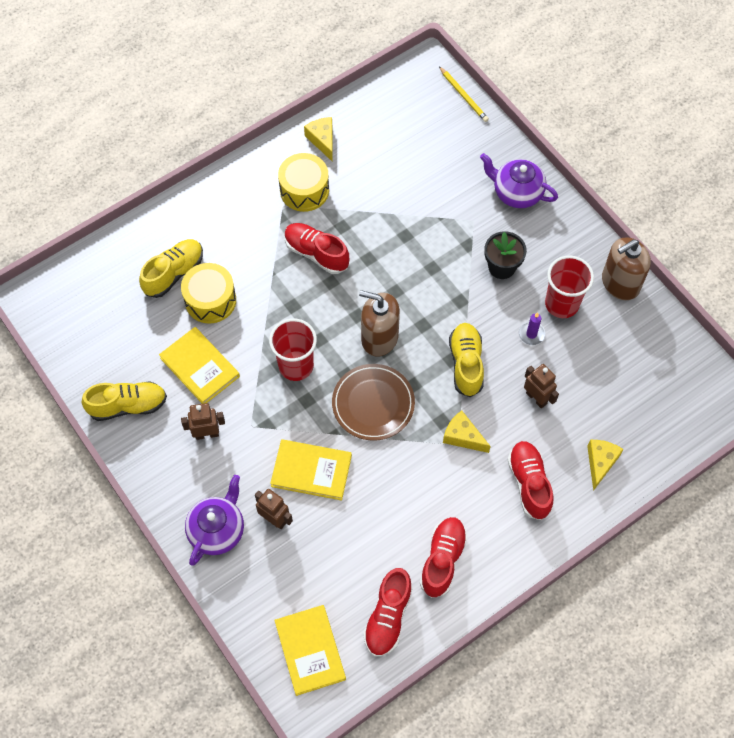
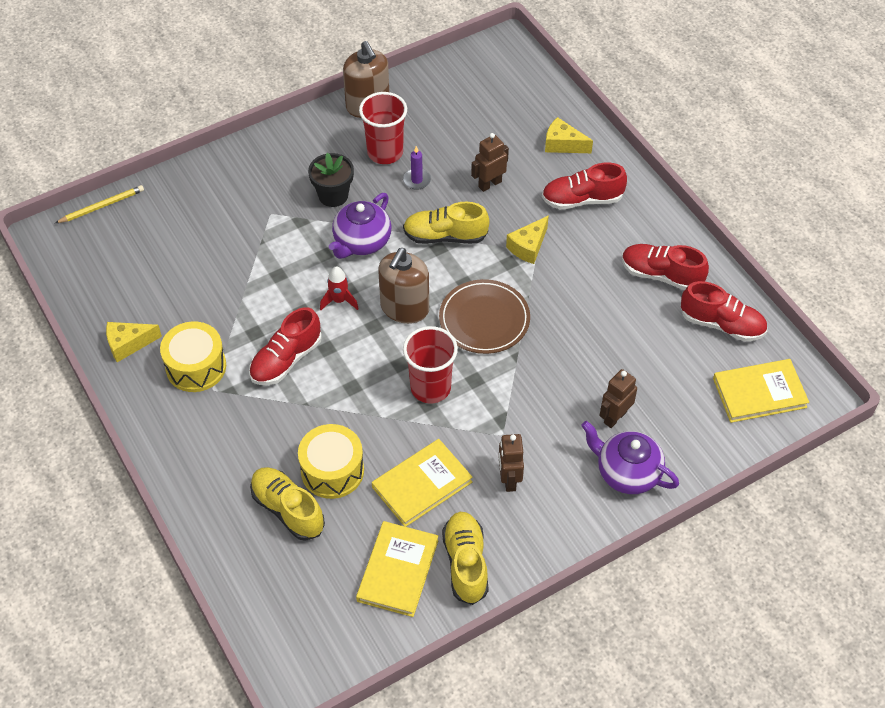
camera: 85 degrees left, 10 degrees down
yellow book [270,439,352,501] -> yellow book moved to [356,521,439,617]
purple teapot [480,153,558,208] -> purple teapot moved to [329,193,391,259]
none -> red rocket [320,266,359,310]

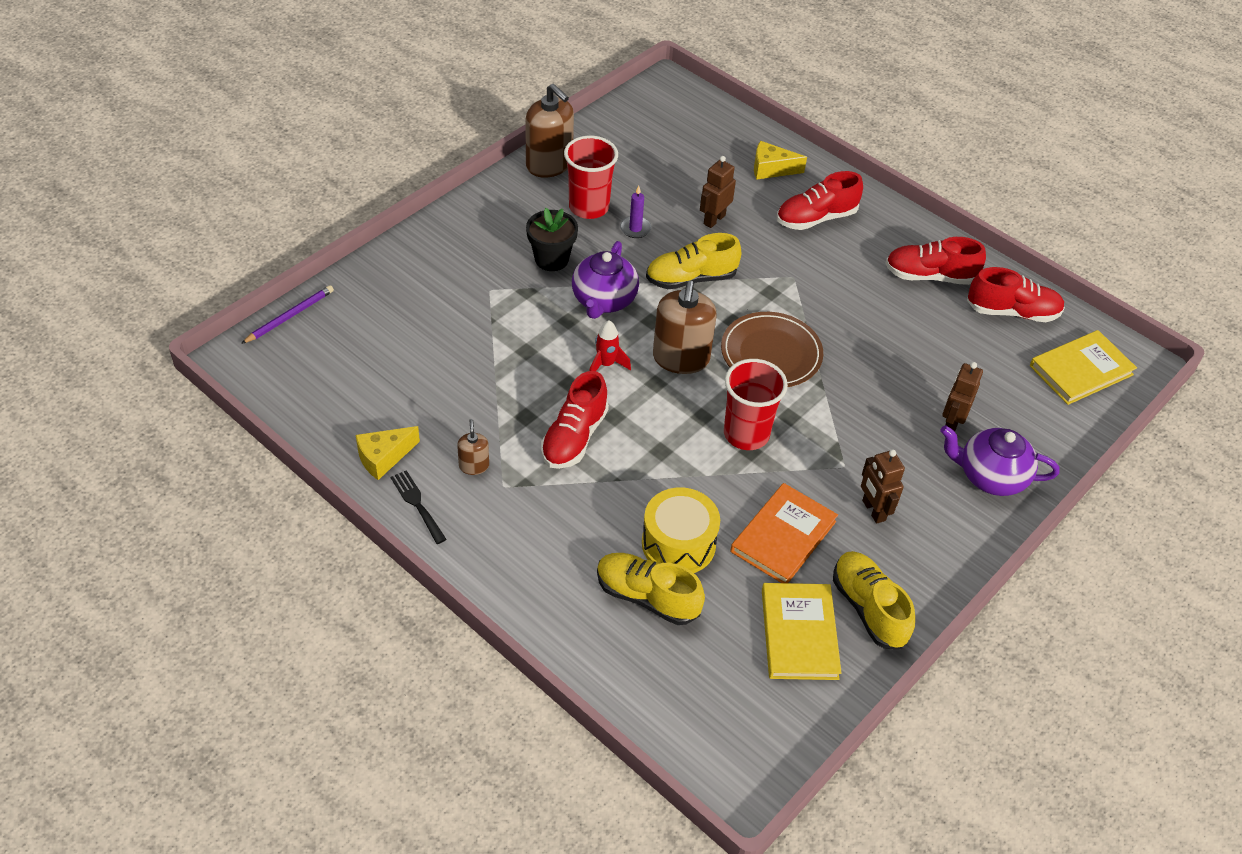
camera: 20 degrees left, 5 degrees down
yellow pencil [55,185,144,223] -> purple pencil [241,285,334,344]
yellow drum [160,321,226,392] -> brown soap dispenser [457,419,489,475]
yellow book [372,439,473,527] -> orange book [730,483,838,583]
yellow cheese [506,216,549,264] -> none
none -> black fork [390,470,447,544]

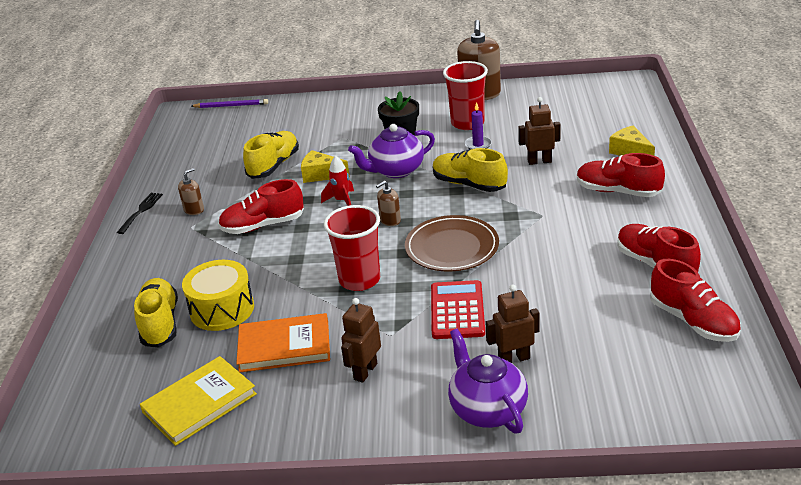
camera: 55 degrees right, 15 degrees down
yellow cheese [356,426,420,480] -> yellow cheese moved to [301,150,350,183]
brown soap dispenser [653,280,717,374] -> brown soap dispenser [376,181,401,226], size x0.49
yellow shoe [833,551,915,649] -> yellow shoe moved to [243,131,299,179]
yellow book [1030,330,1137,405] -> none
none -> red calculator [431,280,485,339]

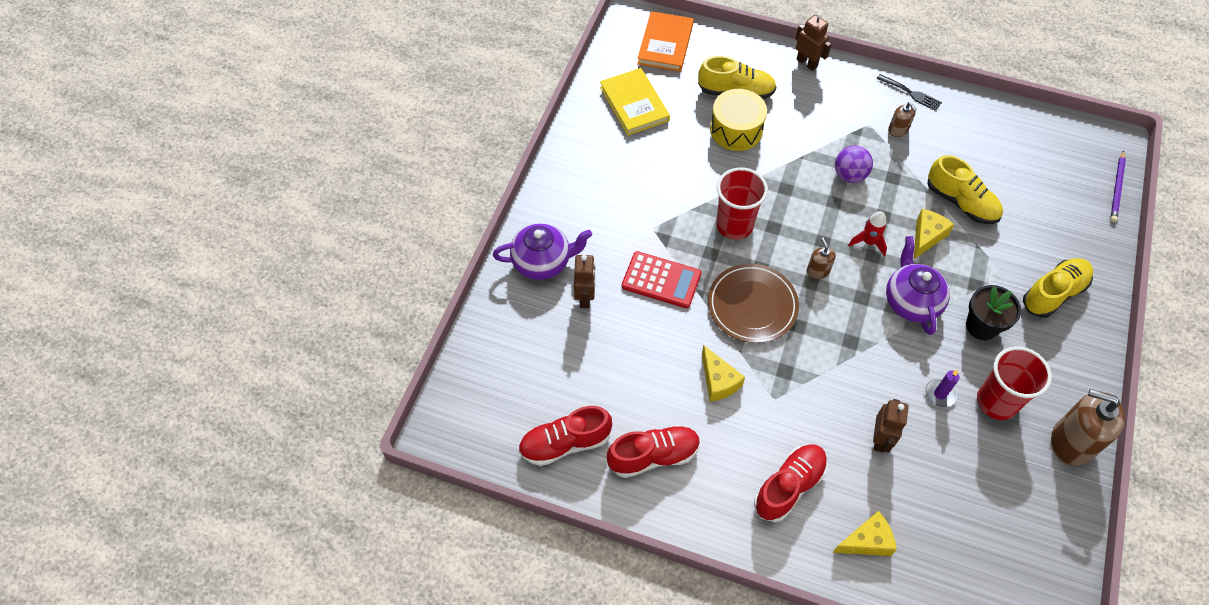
camera: 105 degrees right, 25 degrees up
red shoe [218,179,304,234] -> purple ball [835,145,873,183]
orange book [236,313,330,372] -> orange book moved to [637,11,694,72]
brown robot [341,298,381,383] -> brown robot moved to [796,13,832,71]
yellow shoe [432,148,508,192] -> yellow shoe moved to [1023,258,1093,318]
none -> yellow cheese [702,345,745,402]

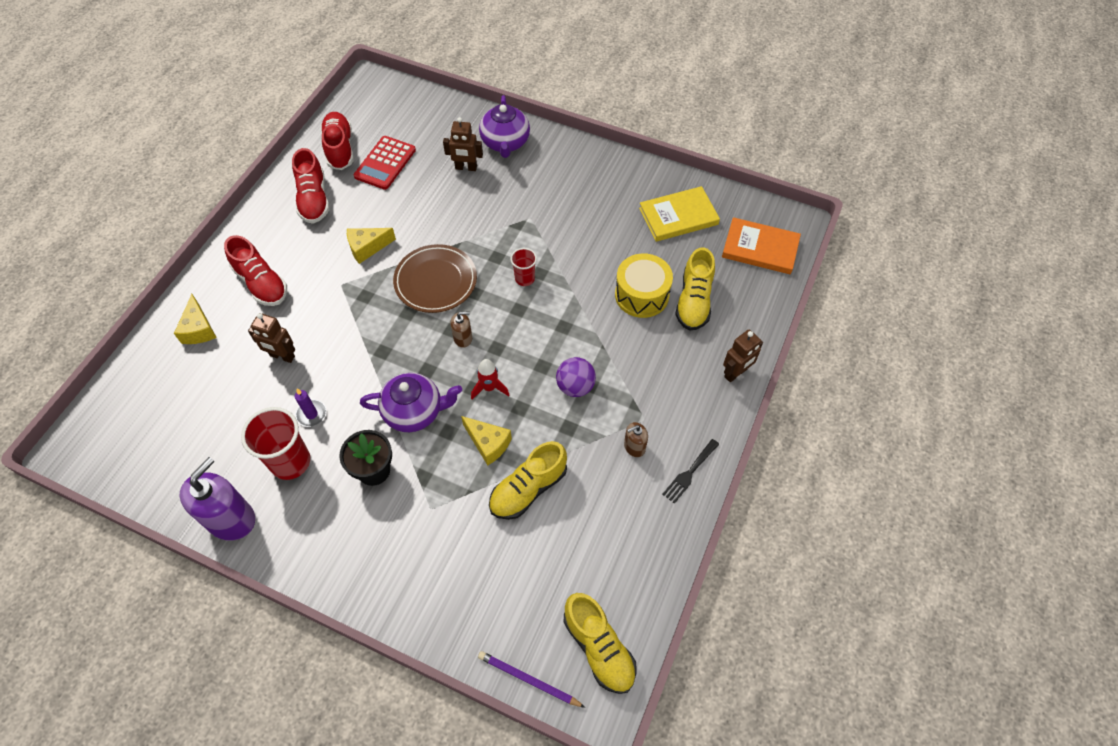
camera: 95 degrees right, 0 degrees up
red calculator [622,251,701,308] -> red calculator moved to [354,136,416,190]
red cup [716,167,768,240] -> red cup [510,248,537,286], size x0.55
yellow shoe [1023,258,1093,318] -> yellow shoe moved to [564,593,637,694]
brown soap dispenser [1051,389,1125,466] -> purple soap dispenser [180,457,255,541]

